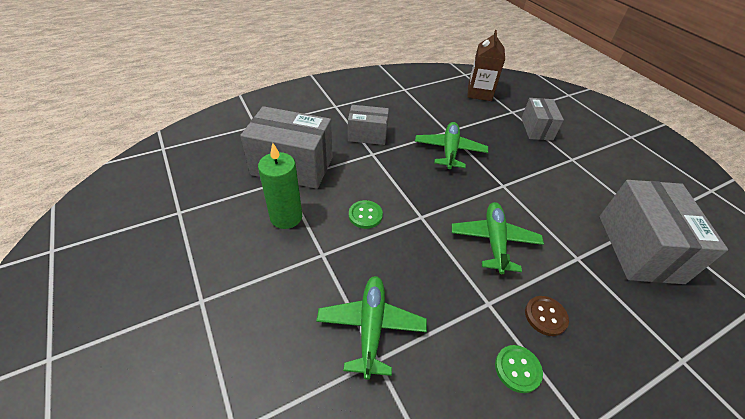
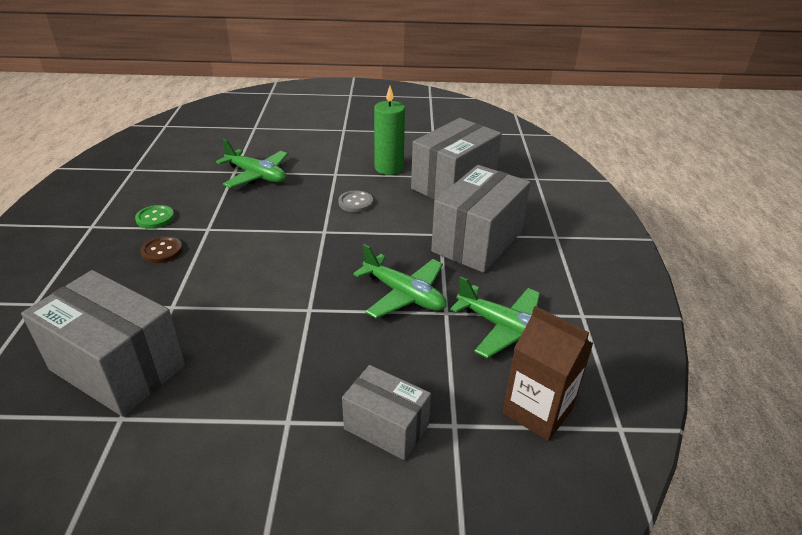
camera: 120 degrees right, 10 degrees down
grey box [348,105,389,145] -> grey box [431,165,531,273], size x1.71
green button [349,200,383,229] -> grey button [338,191,373,212]
green plane [452,202,544,274] -> green plane moved to [450,276,540,359]

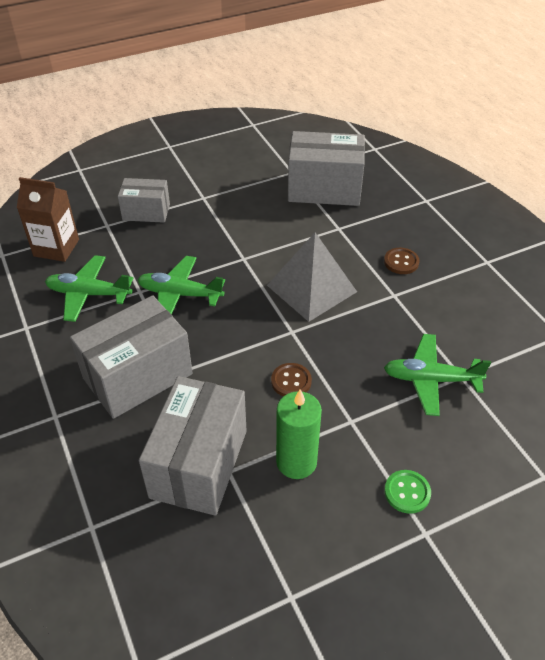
camera: 155 degrees right, 10 degrees up
green button [135,205,174,229] -> green button moved to [384,470,431,514]
grey button [338,191,373,212] -> brown button [271,363,312,397]
grey box [431,165,531,273] -> grey box turned 45 degrees clockwise [70,295,193,419]
none -> grey pyramid [267,232,357,322]

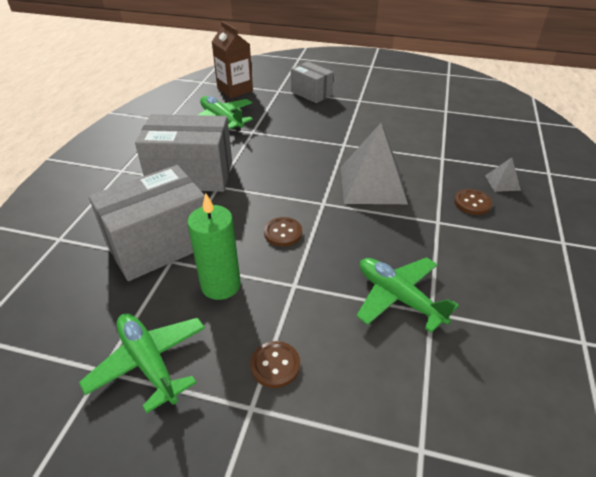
camera: 40 degrees right, 5 degrees down
green plane [137,256,225,314] -> green plane moved to [79,313,205,413]
grey box [288,131,365,206] -> none
green button [384,470,431,514] -> brown button [250,341,300,388]
none -> grey pyramid [485,157,521,192]

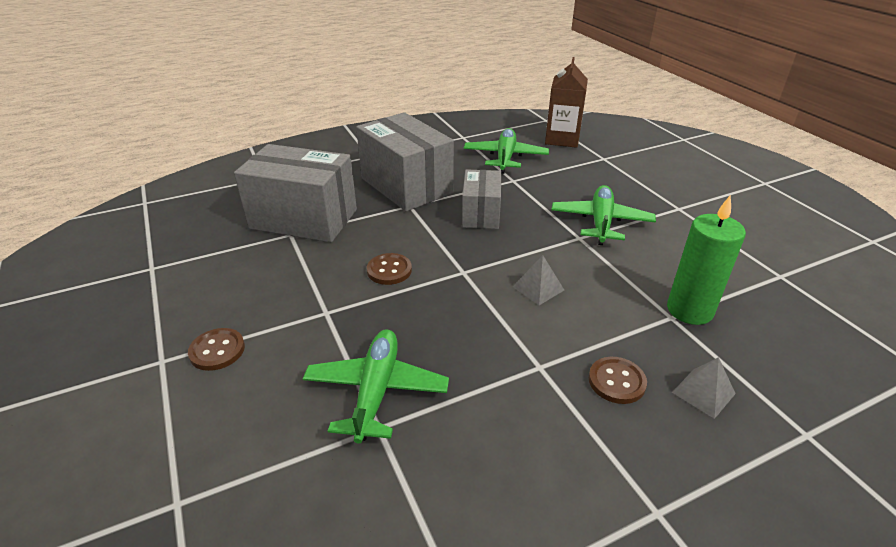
camera: 50 degrees right, 5 degrees down
green plane [79,313,205,413] -> green plane moved to [551,185,656,245]
green candle [187,193,241,300] -> green candle moved to [667,195,746,325]
grey box [291,62,334,103] -> grey box moved to [462,169,501,229]
grey pyramid [341,123,408,204] -> grey pyramid [513,255,564,305], size x0.44

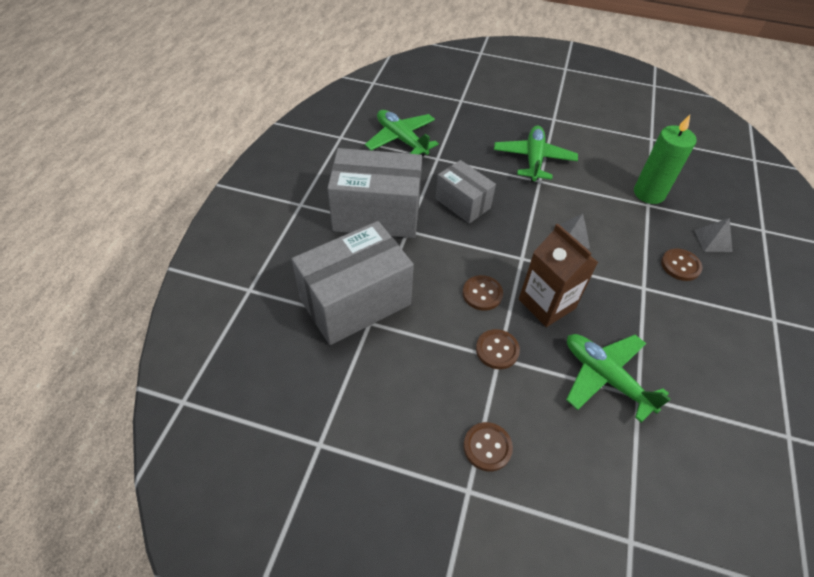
camera: 50 degrees left, 15 degrees up
brown carton [545,57,588,148] -> brown carton moved to [519,223,598,327]
green plane [551,185,656,245] -> green plane turned 45 degrees clockwise [494,126,578,182]
none -> brown button [476,329,520,369]

